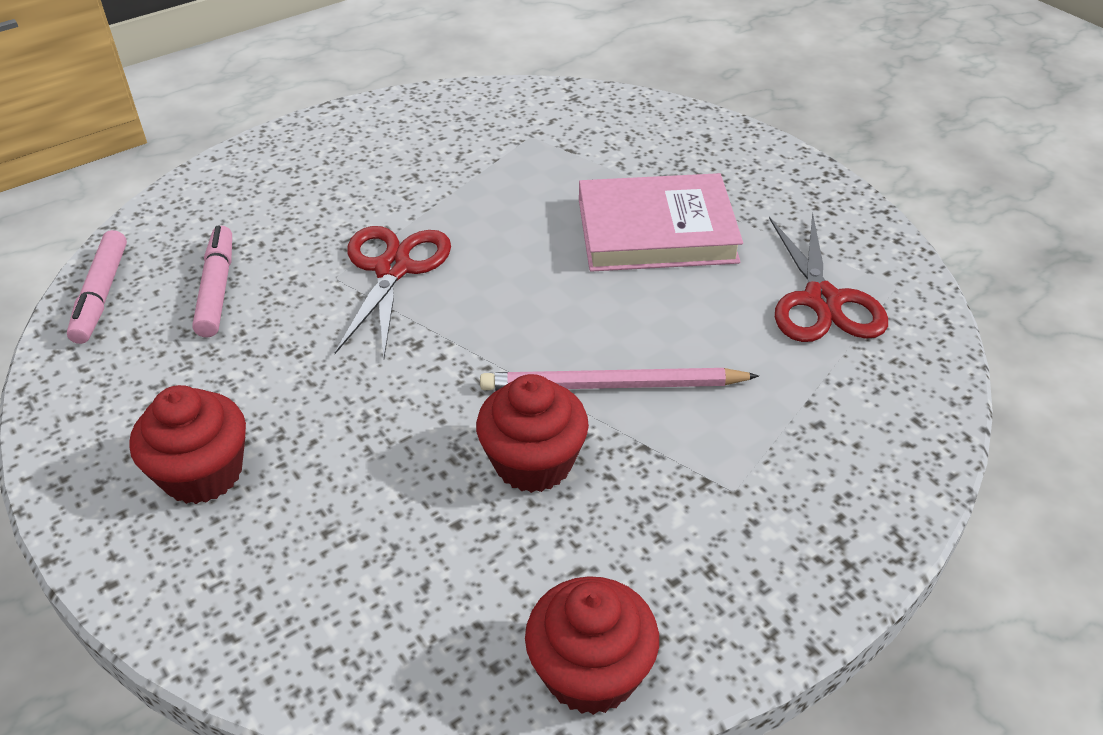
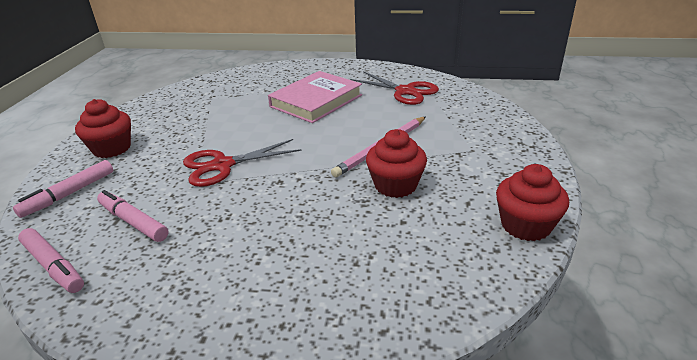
camera: 45 degrees left, 10 degrees down
red cupcake [129,385,246,504] -> red cupcake moved to [75,99,131,158]
red scissors [335,226,451,357] -> red scissors turned 75 degrees counterclockwise [183,139,302,187]
none -> pink marker [13,160,113,218]

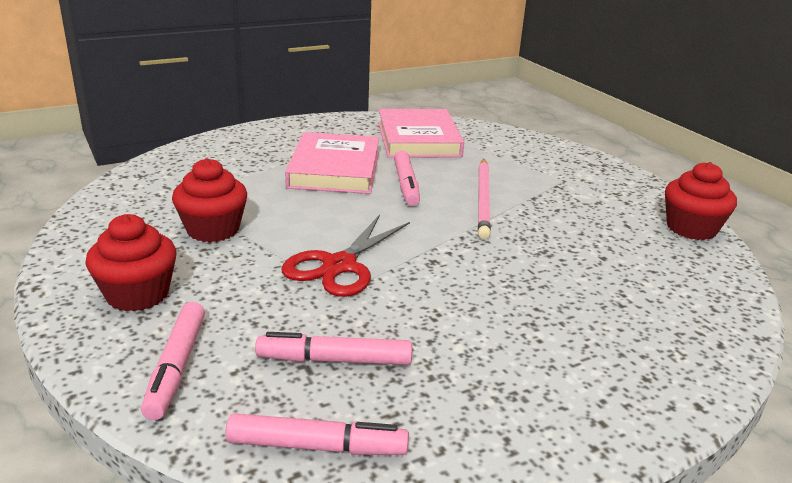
camera: 40 degrees left, 5 degrees down
red scissors [350,71,439,105] -> pink book [378,109,464,158]
red cupcake [366,129,427,198] -> red cupcake moved to [172,158,247,242]
none -> pink marker [394,151,420,206]

